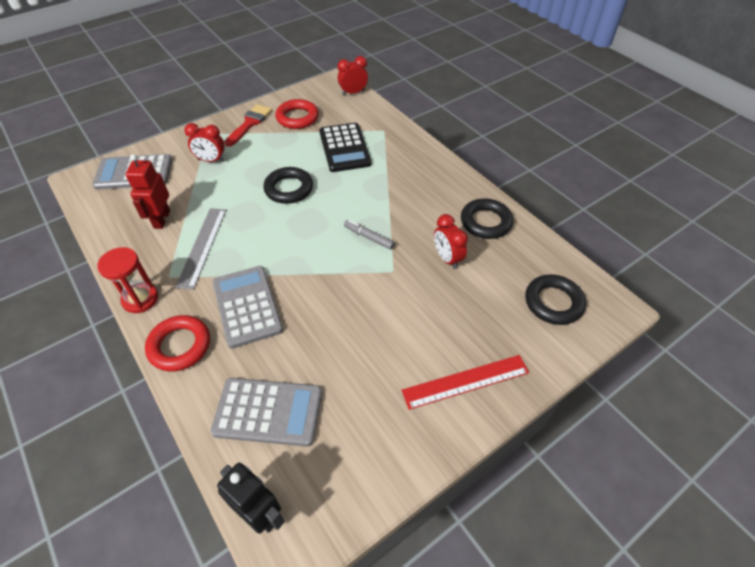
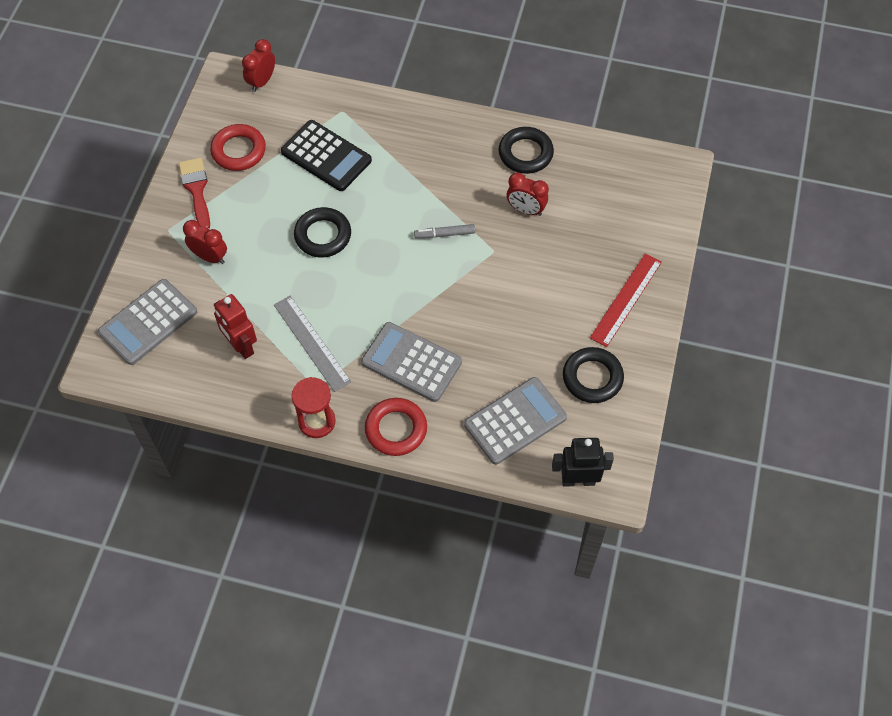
camera: 40 degrees left, 10 degrees up
red clock [184,123,225,162] -> red clock turned 120 degrees counterclockwise [183,220,227,264]
black ring [525,274,586,325] -> black ring moved to [563,347,624,403]

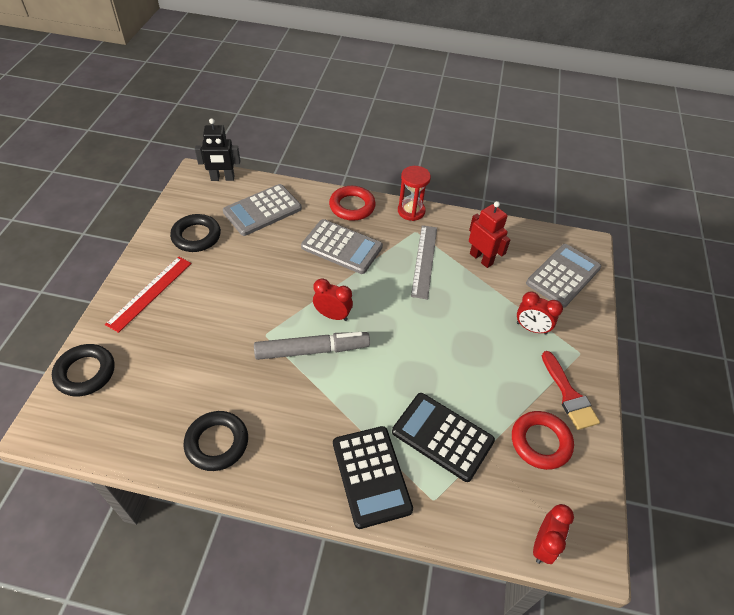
camera: 175 degrees right, 10 degrees down
grey ruler [274,296,351,392] -> grey ruler turned 45 degrees clockwise [411,225,437,300]
black ring [294,207,351,257] -> black ring moved to [52,344,115,396]
grey marker [414,224,475,239] -> grey marker [254,332,370,360], size x1.90
red clock [507,172,549,216] -> red clock moved to [313,278,353,321]
none -> black calculator [333,426,413,529]

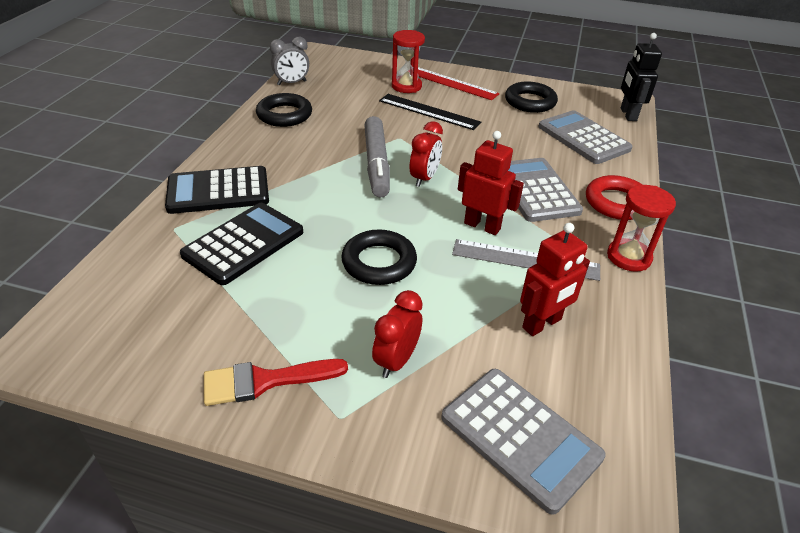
camera: 95 degrees right, 10 degrees down
black ring [52,344,115,396] -> black ring moved to [341,229,417,285]
grey calculator [301,219,383,274] -> grey calculator turned 135 degrees clockwise [508,158,583,222]
red ring [512,411,574,470] -> none
red clock [533,504,574,564] -> none
none -> grey clock [270,37,309,85]
none -> black ruler [379,94,481,130]
none -> red hourglass [392,30,425,93]
none -> red robot [458,131,524,235]

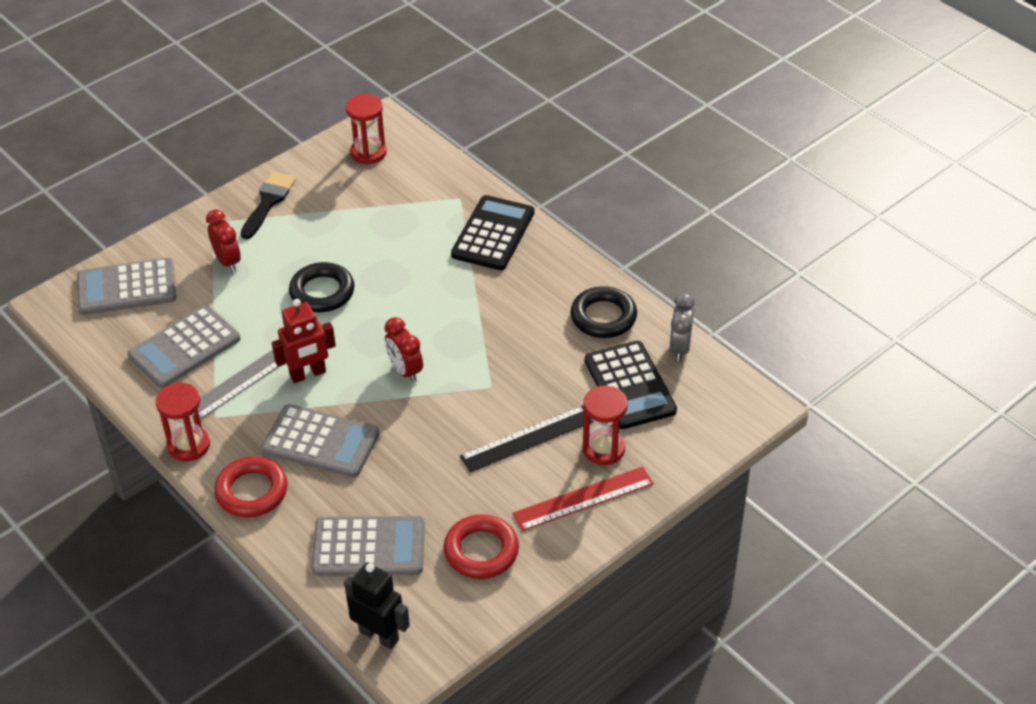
camera: 125 degrees right, 5 degrees up
black calculator [180,203,303,285] -> black calculator moved to [585,341,677,429]
red brush [204,359,348,406] -> black brush [241,172,296,239]
grey marker [364,116,390,197] -> none
black ring [505,82,558,113] -> red ring [444,514,519,579]
red robot [520,223,590,336] -> grey calculator [127,305,241,388]
none -> red hourglass [346,94,387,164]

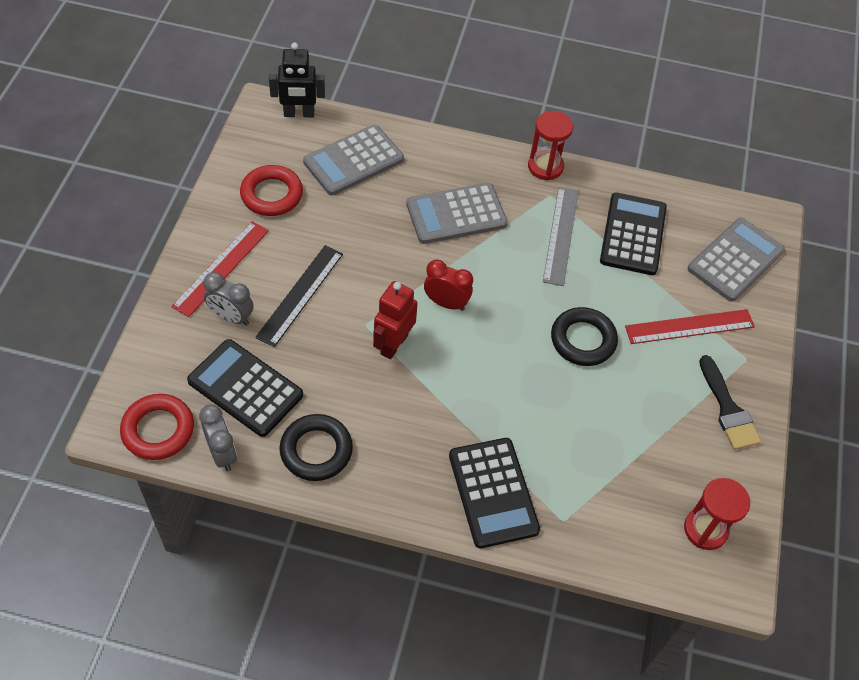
camera: 140 degrees right, 10 degrees up
grey calculator [127,305,241,388] -> black calculator [600,192,667,275]
red clock [206,209,241,272] -> red ruler [625,309,755,344]
red ring [214,456,288,517] -> red ring moved to [120,394,194,460]
red robot [272,299,336,383] -> red robot moved to [373,281,417,359]
red hourglass [582,386,628,465] -> grey clock [203,272,254,325]

